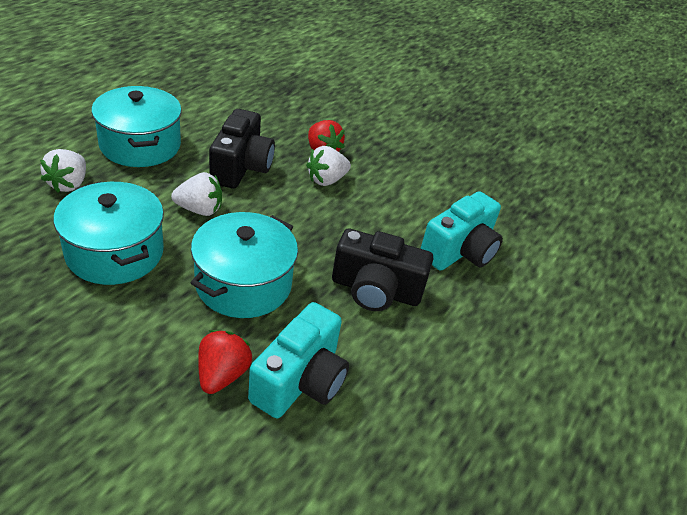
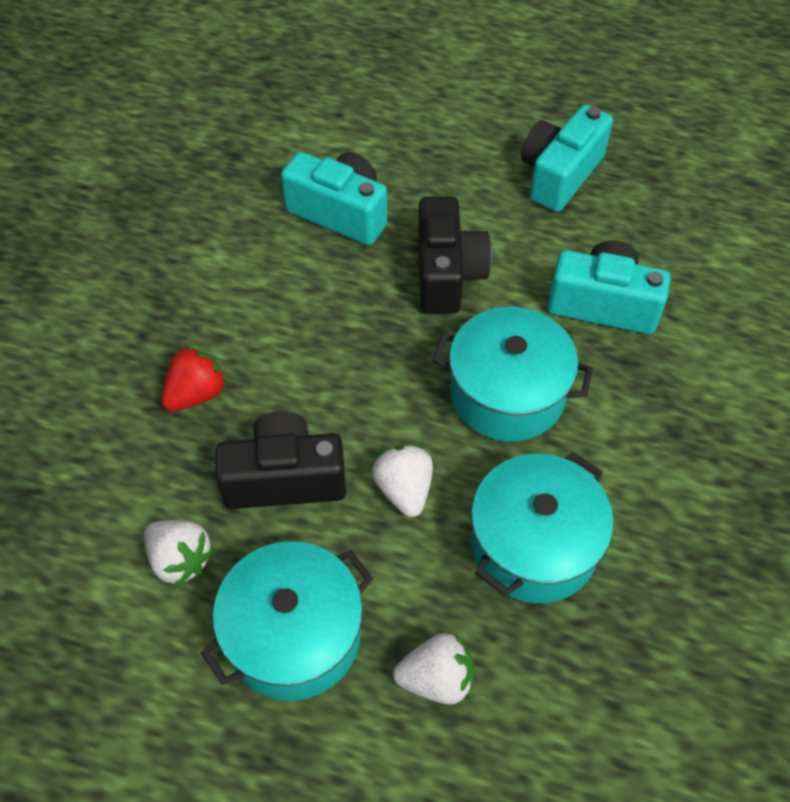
camera: 100 degrees left, 15 degrees up
red strawberry [198,330,252,394] -> none
white strawberry [306,146,351,186] -> white strawberry moved to [144,520,214,586]
none -> turquoise camera [521,104,613,212]

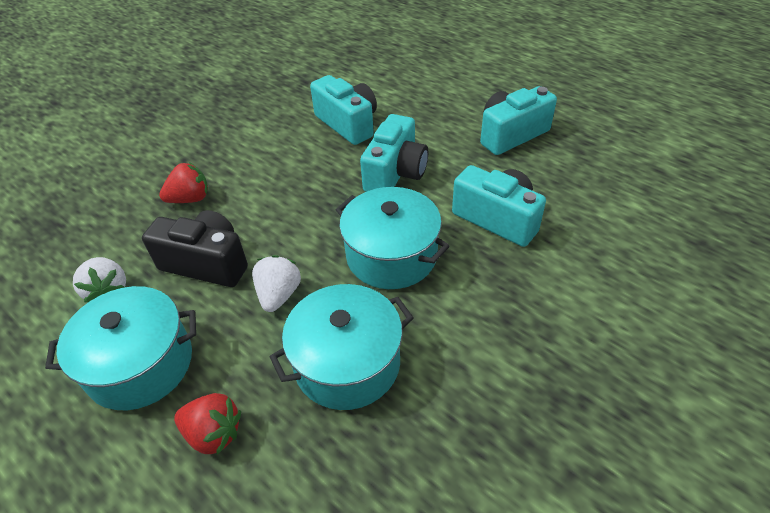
camera: 25 degrees right, 10 degrees down
white strawberry [393,633,474,705] -> red strawberry [174,393,241,455]
black camera [418,196,492,314] -> turquoise camera [360,114,428,192]

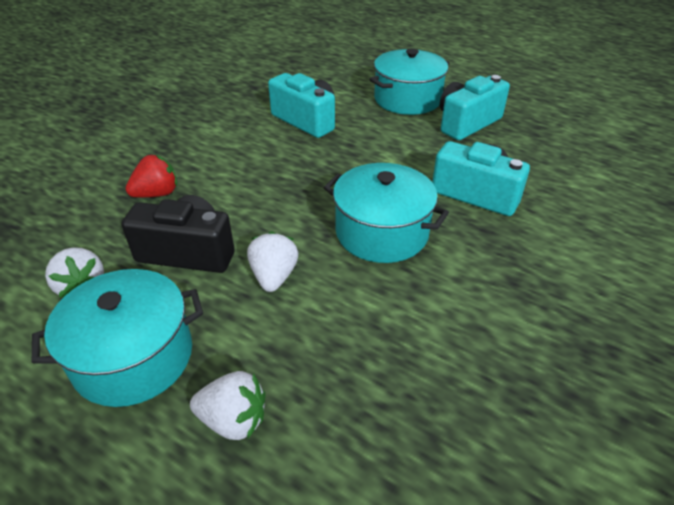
camera: 10 degrees left, 5 degrees down
red strawberry [174,393,241,455] -> white strawberry [190,371,265,440]
turquoise pot [269,284,414,410] -> turquoise pot moved to [369,48,449,115]
turquoise camera [360,114,428,192] -> none

